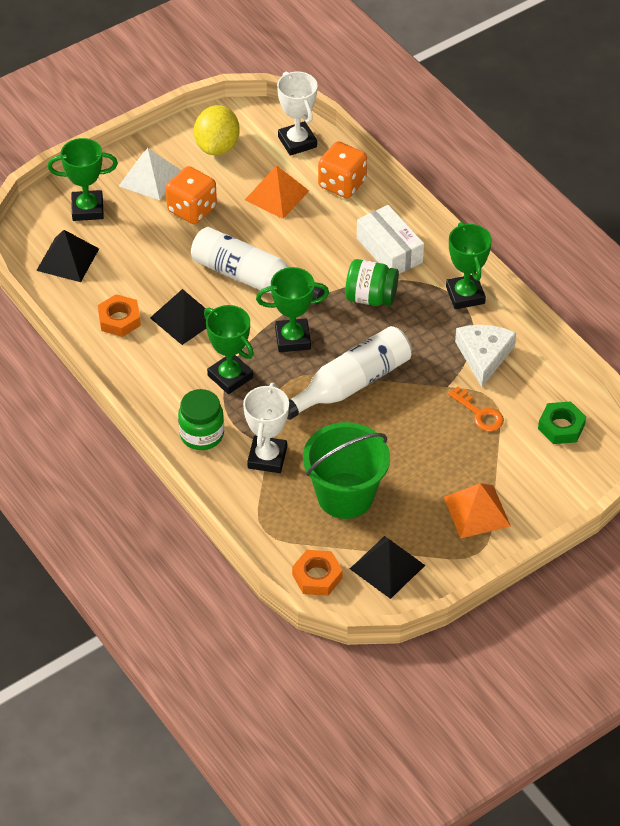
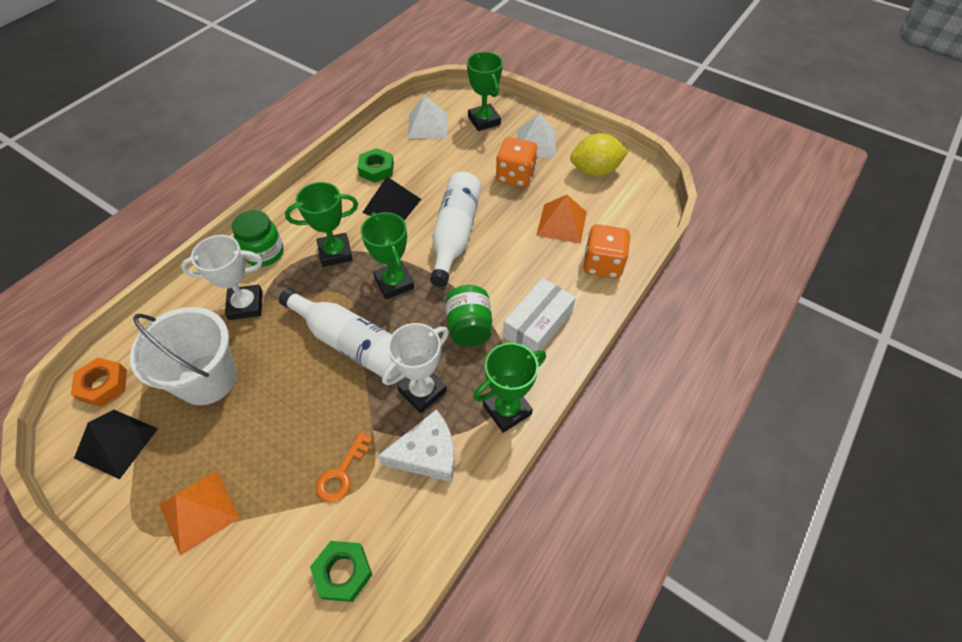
camera: 70 degrees right, 5 degrees up
black pyramid [36,230,99,282] -> white pyramid [407,96,447,139]
orange nut [98,294,141,337] -> green nut [357,148,394,183]
green trophy [204,305,254,394] -> green trophy turned 45 degrees clockwise [285,182,358,267]
white trophy [277,71,318,156] -> white trophy moved to [382,323,449,413]
green bucket [303,422,390,519] -> white bucket [130,307,237,405]

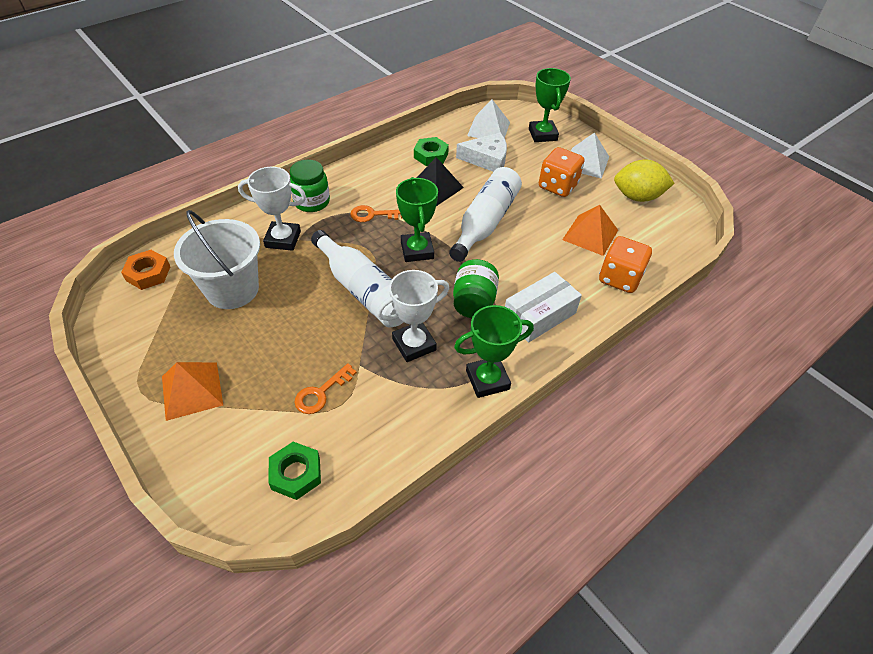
camera: 15 degrees right, 5 degrees down
black pyramid [74,410,158,479] -> none
green trophy [285,182,358,267] -> orange key [350,205,402,222]
white cheese [378,409,455,482] -> white cheese moved to [456,132,507,172]

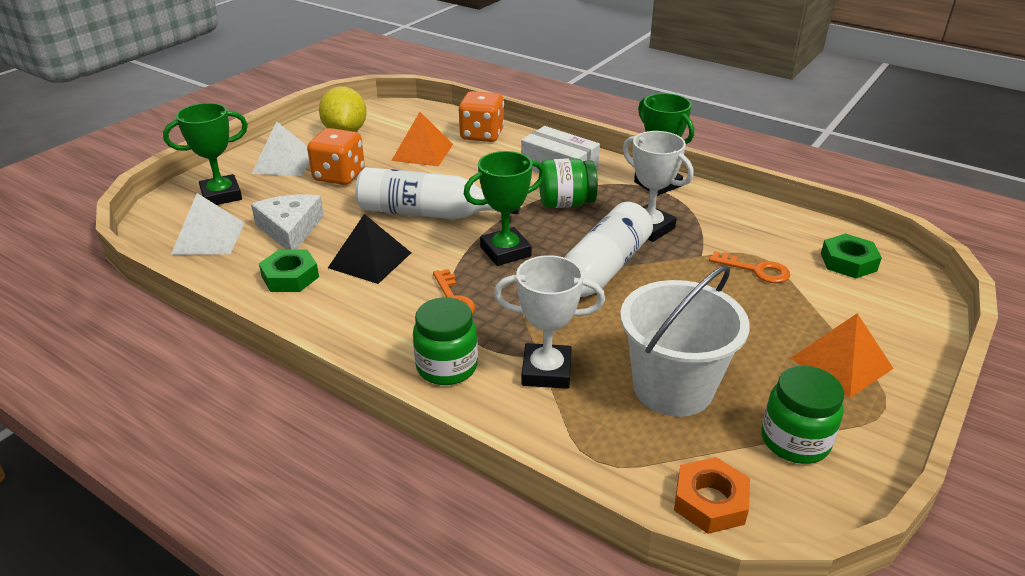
camera: 105 degrees left, 15 degrees down
white trophy [238,167,306,251] -> white trophy turned 75 degrees counterclockwise [494,255,605,389]
none -> green jar [761,366,844,464]

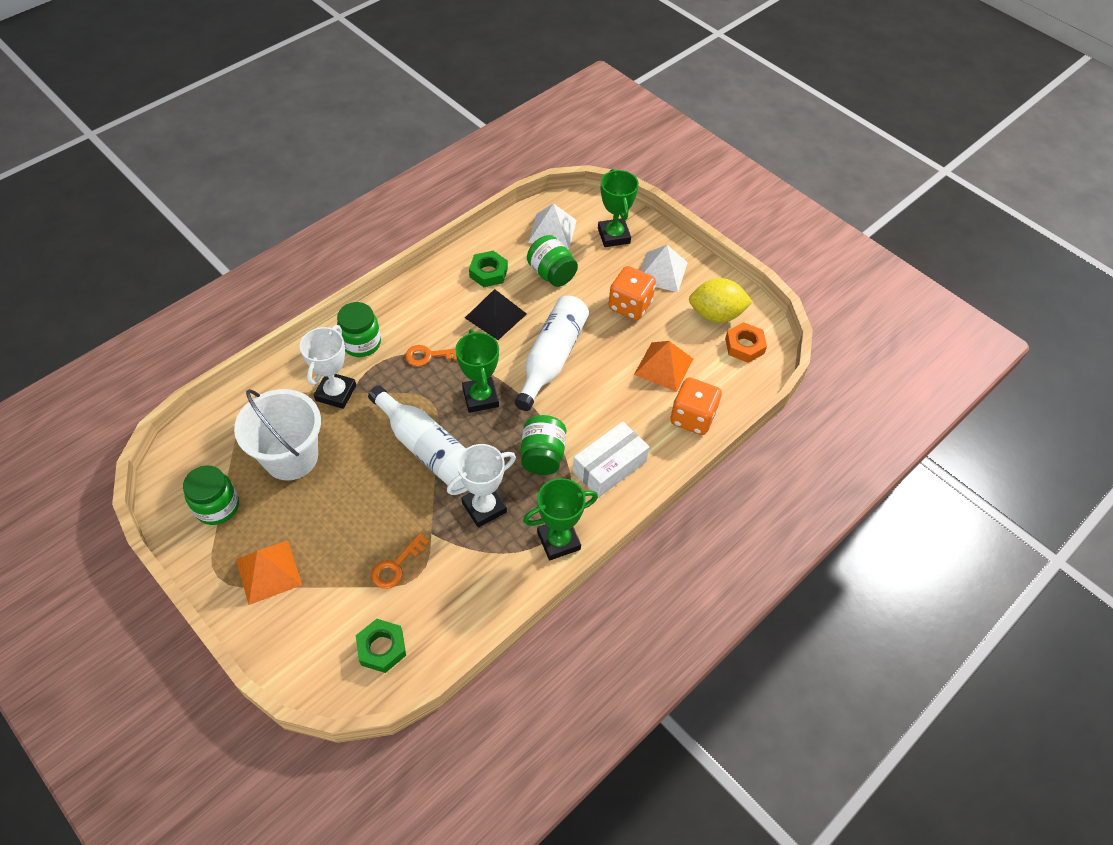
camera: 100 degrees right, 20 degrees up
white cheese [251,194,324,249] -> green jar [527,235,578,287]
orange nut [674,457,750,534] -> orange nut moved to [725,322,767,363]

